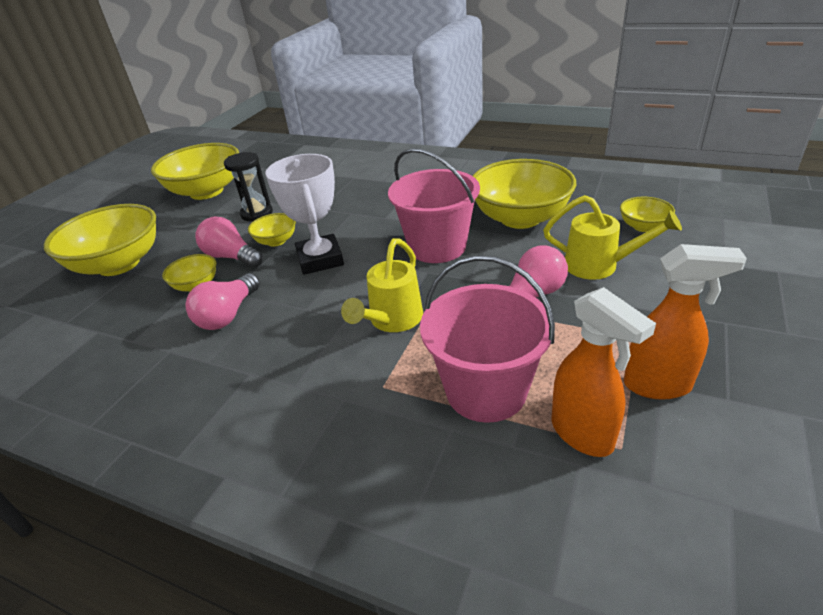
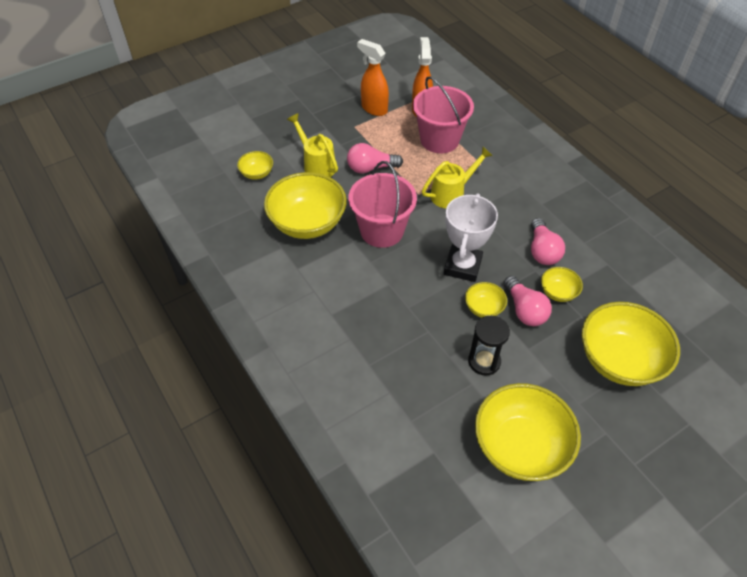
camera: 150 degrees left, 15 degrees up
pink light bulb [185,273,260,330] -> pink light bulb turned 120 degrees clockwise [531,218,565,265]

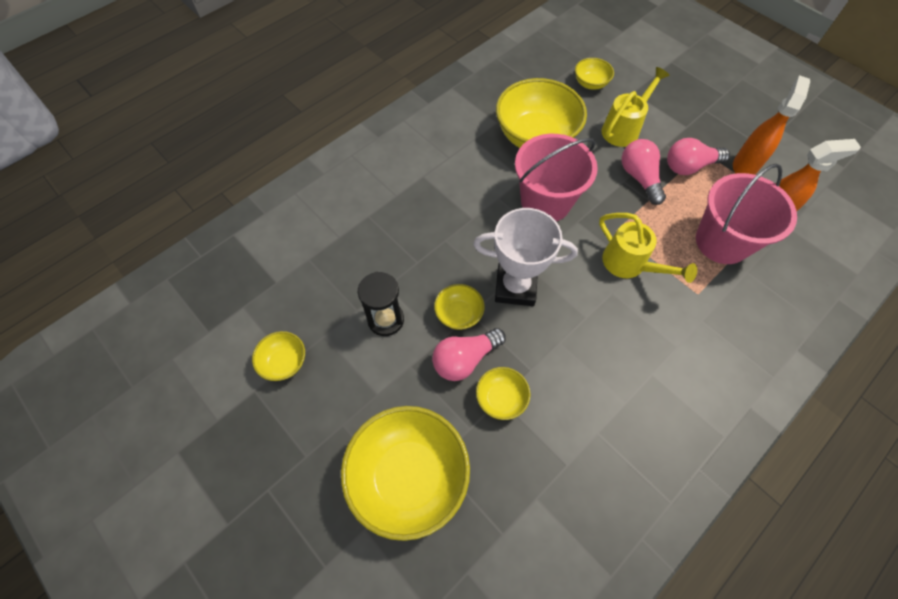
camera: 80 degrees right, 10 degrees up
yellow bowl [475,383,581,481] -> yellow bowl [252,331,305,381], size x0.47
pink light bulb [531,218,565,265] -> pink light bulb moved to [667,138,730,175]

